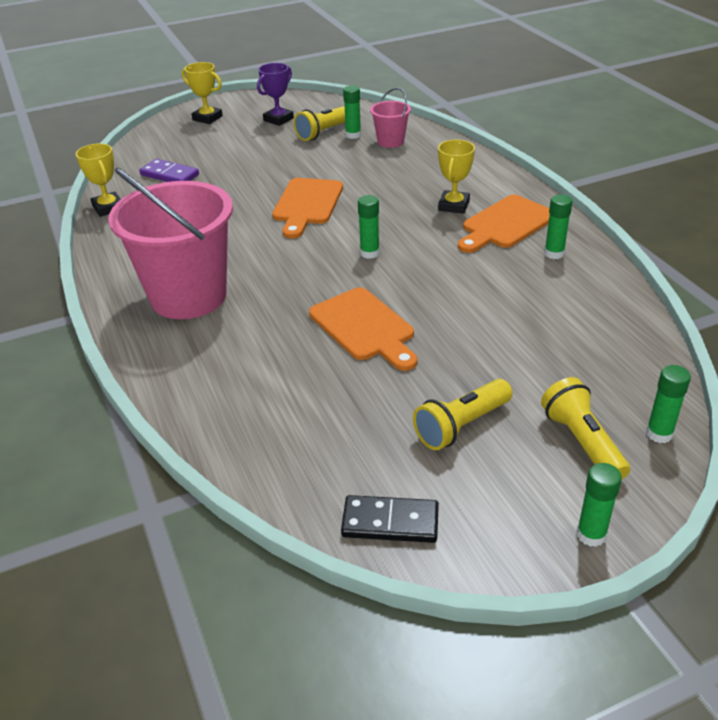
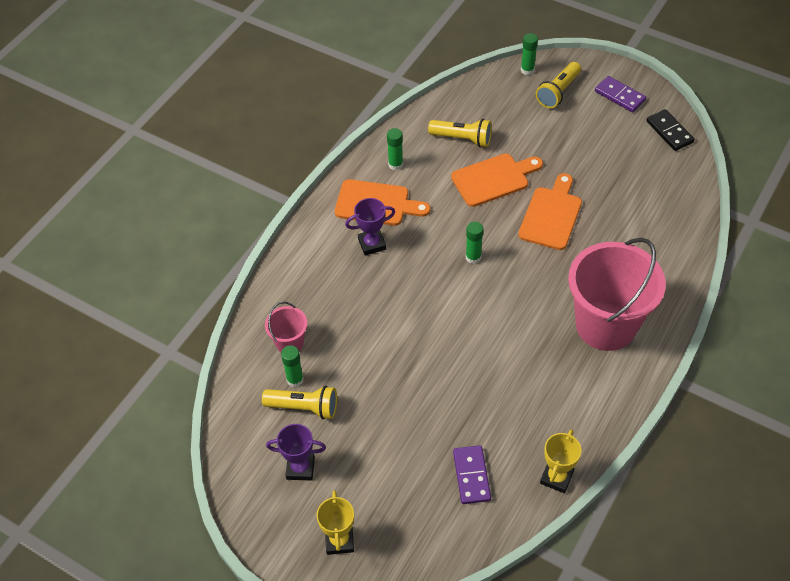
camera: 125 degrees left, 15 degrees up
orange cutting board [272,178,343,238] -> orange cutting board moved to [451,154,543,207]
yellow flashlight [413,379,513,450] -> yellow flashlight moved to [428,119,492,147]
yellow trophy [438,140,475,214] -> purple trophy [345,198,395,256]
green glue stick [577,463,622,547] -> none
none -> purple domino [595,76,646,112]

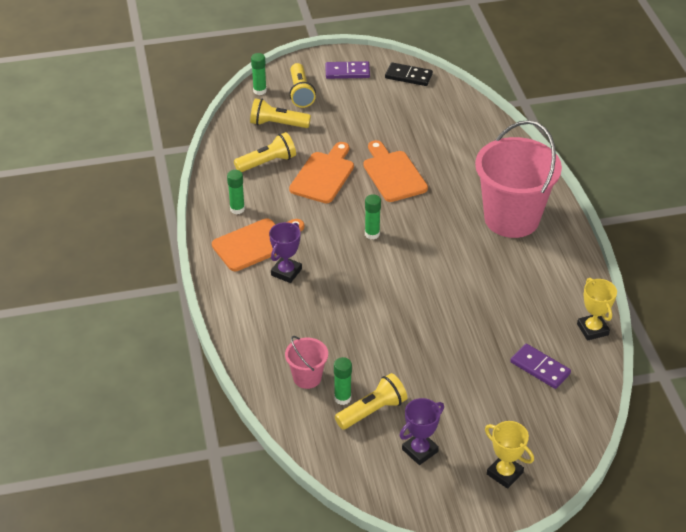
camera: 45 degrees left, 10 degrees down
none -> yellow flashlight [250,98,311,128]

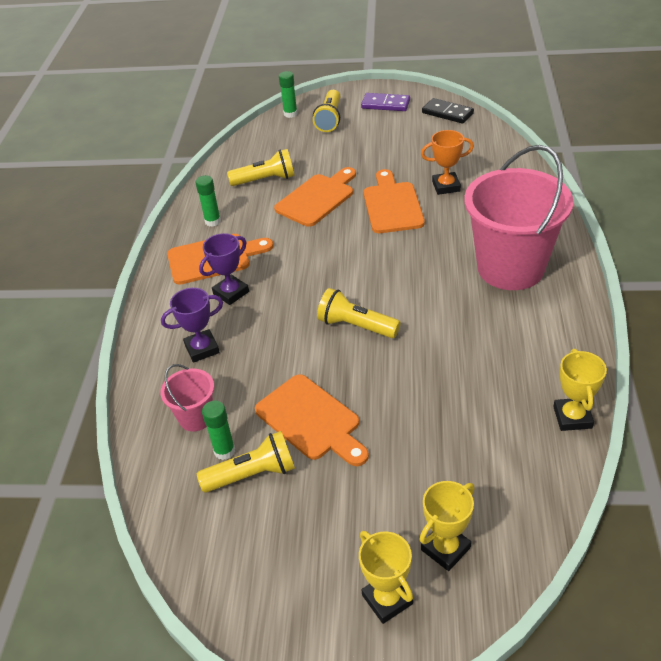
camera: 20 degrees right, 0 degrees up
yellow flashlight [250,98,311,128] -> yellow flashlight moved to [317,288,400,338]
green glue stick [365,194,381,239] -> none
purple trophy [399,398,444,465] -> purple trophy moved to [161,288,223,363]
purple domino [510,343,571,389] -> none
none -> orange cutting board [255,374,369,466]
none -> yellow trophy [419,481,475,571]
none -> orange trophy [421,130,474,195]

